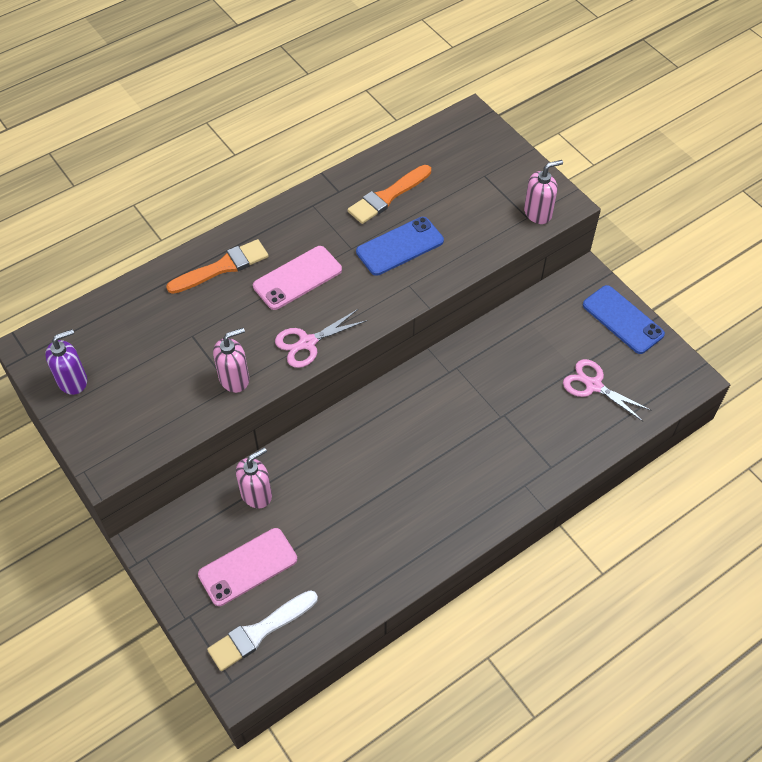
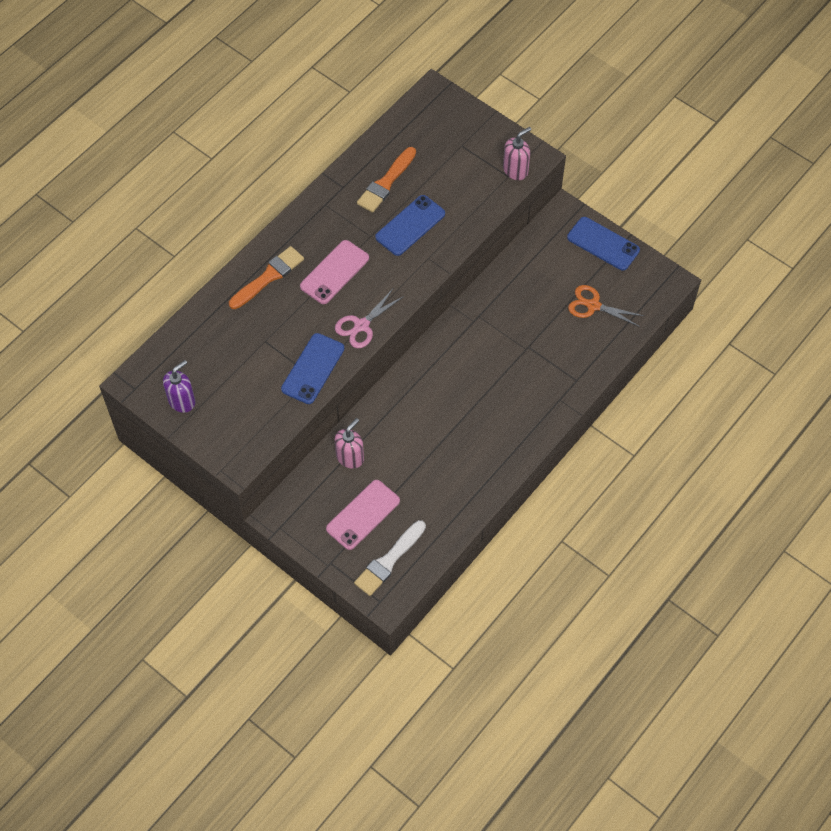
camera: 15 degrees left, 5 degrees up
pink soap dispenser [213,328,249,393] -> blue phone [281,333,344,404]
pink scissors [563,359,652,422] -> orange scissors [568,285,644,327]

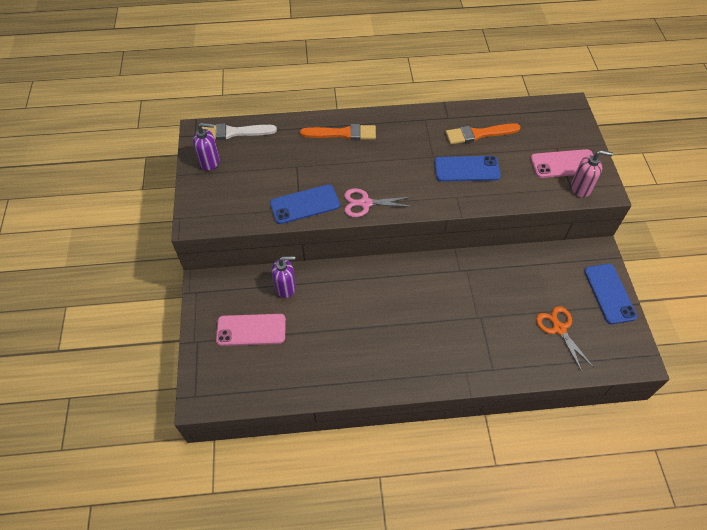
camera: 45 degrees right, 5 degrees down
pink phone [300,240,369,304] -> pink phone moved to [530,149,594,178]
pink soap dispenser [335,418,364,469] -> purple soap dispenser [272,256,296,298]
white brush [354,520,426,596] -> white brush moved to [202,123,277,140]

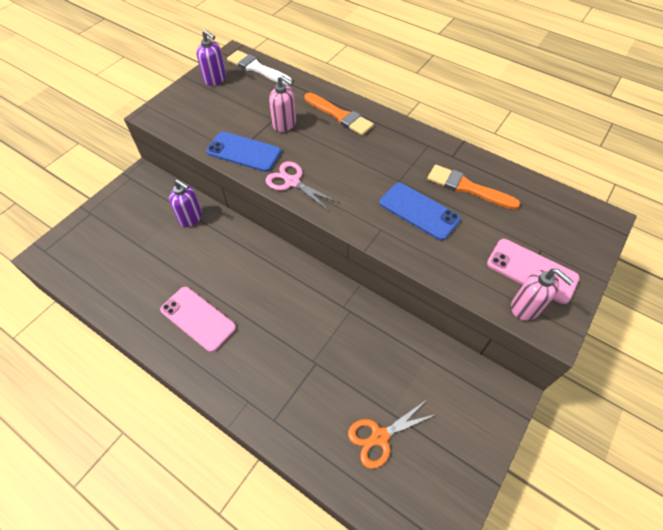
camera: 40 degrees right, 0 degrees up
pink phone [216,314,286,346] -> pink phone moved to [160,287,236,352]
orange scissors [536,306,594,372] -> orange scissors turned 135 degrees counterclockwise [348,401,437,469]
blue phone [584,264,637,324] -> none
none -> pink soap dispenser [269,75,296,132]

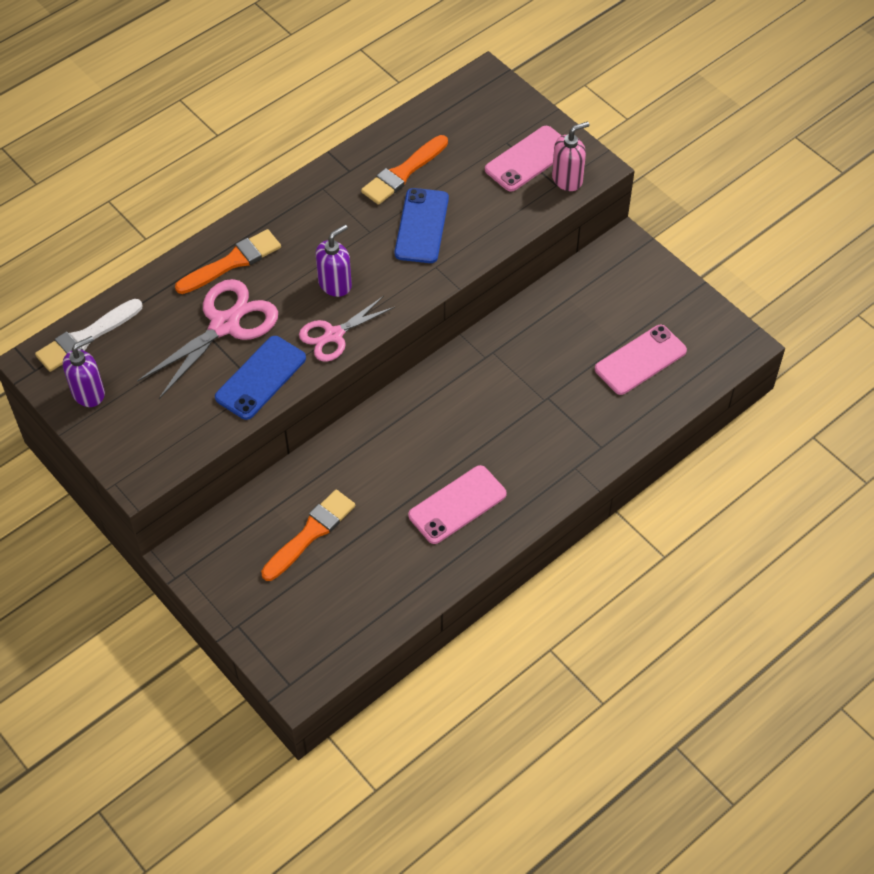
camera: 75 degrees left, 0 degrees up
purple soap dispenser [169,179,202,227] -> purple soap dispenser moved to [315,225,352,297]
pink soap dispenser [269,75,296,132] -> pink scissors [137,279,278,399]
orange scissors [348,401,437,469] -> pink phone [595,325,687,395]
blue phone [380,182,461,241] -> blue phone turned 45 degrees counterclockwise [394,188,449,263]
none -> orange brush [261,490,355,581]

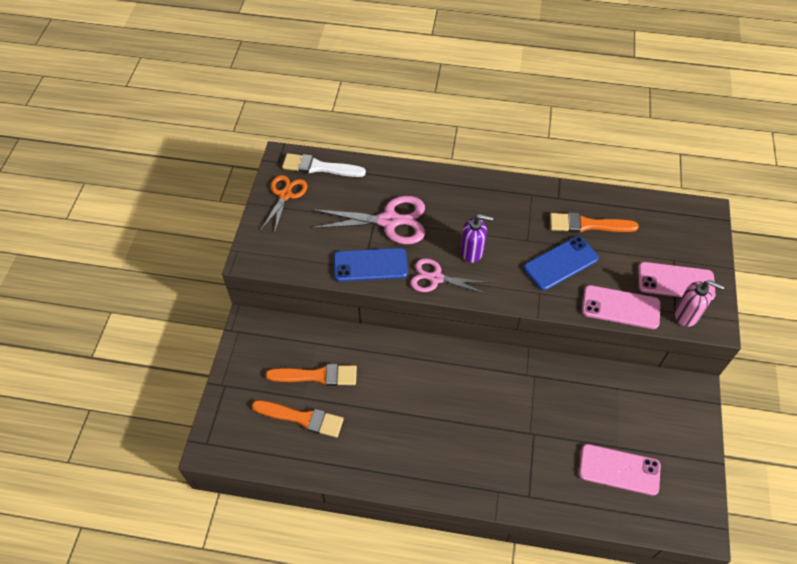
camera: 50 degrees right, 0 degrees up
purple soap dispenser [63,336,105,407] -> orange scissors [261,175,307,234]
orange brush [175,229,281,294] -> orange brush moved to [252,400,344,438]
pink phone [408,465,507,544] -> pink phone moved to [582,285,661,329]

